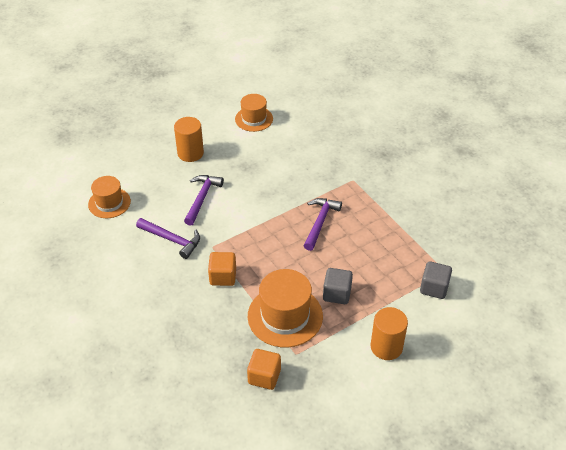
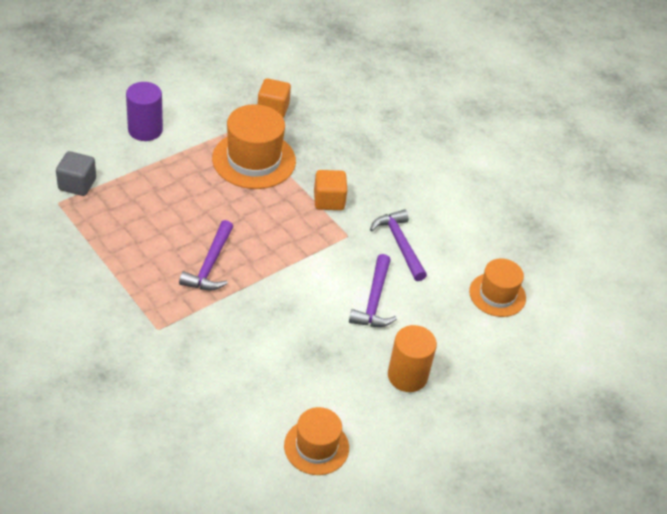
camera: 170 degrees right, 0 degrees up
purple hammer [136,218,200,259] -> purple hammer turned 45 degrees clockwise [370,209,427,281]
grey cube [323,268,353,304] -> none
orange cylinder [371,307,408,360] -> purple cylinder [126,82,163,141]

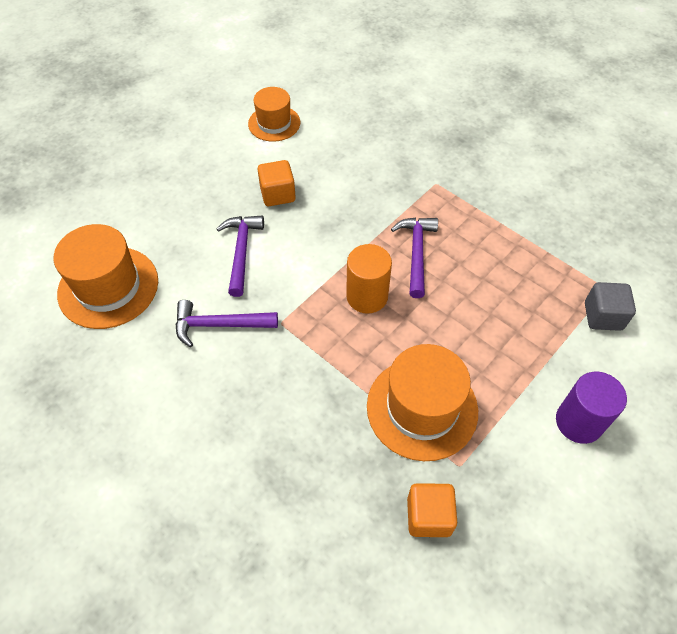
camera: 175 degrees right, 10 degrees up
orange cube [314,170,347,210] -> orange cube moved to [257,160,296,206]
purple hammer [370,209,427,281] -> purple hammer turned 120 degrees clockwise [176,300,278,347]
orange cylinder [388,325,437,392] -> orange cylinder moved to [346,244,392,314]
orange hat [469,258,526,317] -> orange hat [54,224,158,329], size x1.59

